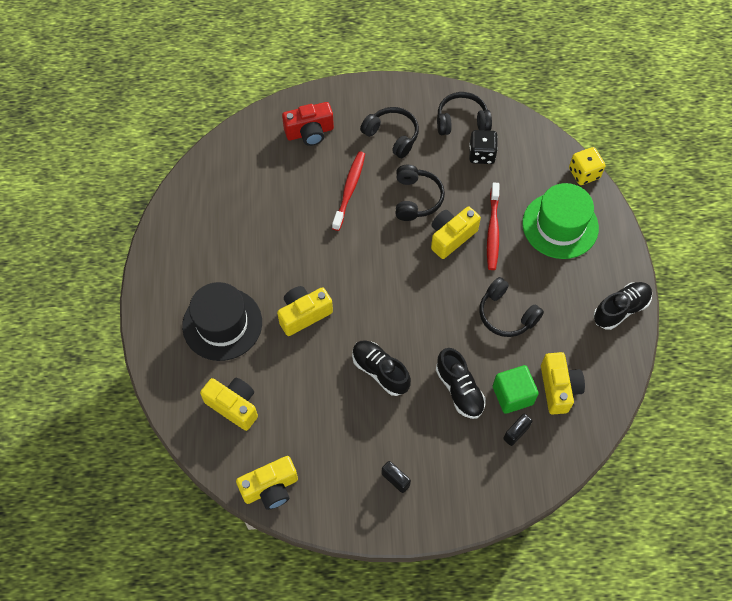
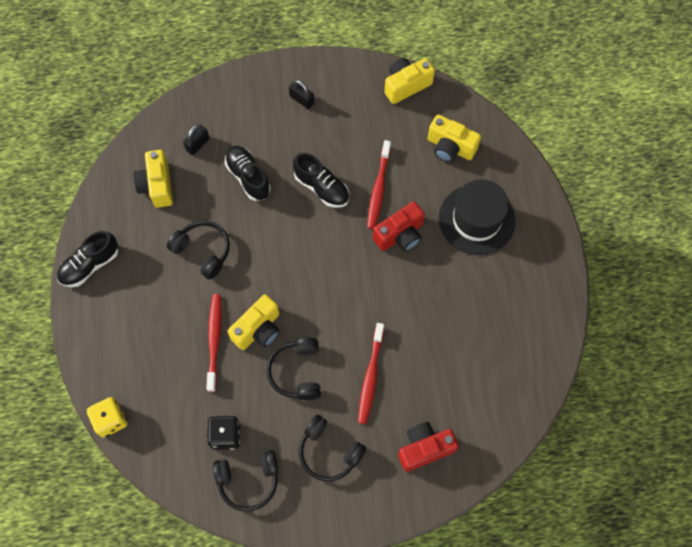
camera: 175 degrees right, 5 degrees up
yellow camera [277,286,333,336] -> red camera [373,201,425,252]
green cube [493,365,539,414] -> none
green hat [522,183,599,259] -> none
none -> red toothbrush [367,140,391,229]

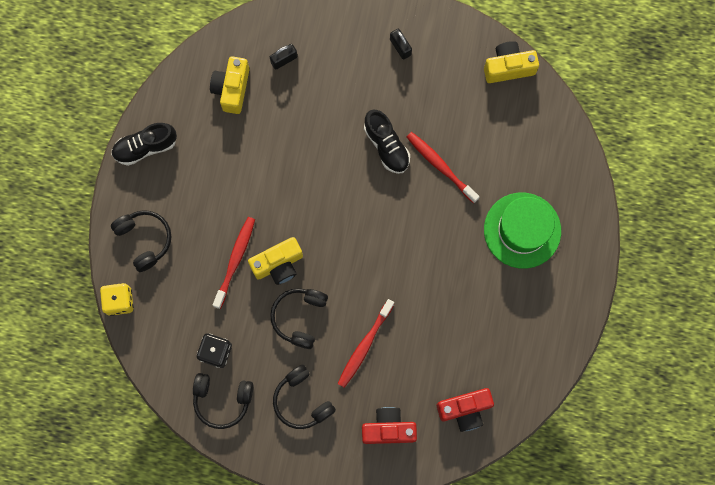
camera: 20 degrees right, 10 degrees up
black headphones [167,220,230,279] -> black headphones moved to [111,210,171,272]
black shoe [225,146,271,201] -> none
red toothbrush [367,140,391,229] -> red toothbrush turned 105 degrees clockwise [407,132,480,203]
red camera [373,201,425,252] -> red camera moved to [437,388,494,432]
yellow camera [428,115,481,162] -> none
black hat [439,179,515,255] -> green hat [484,193,561,269]

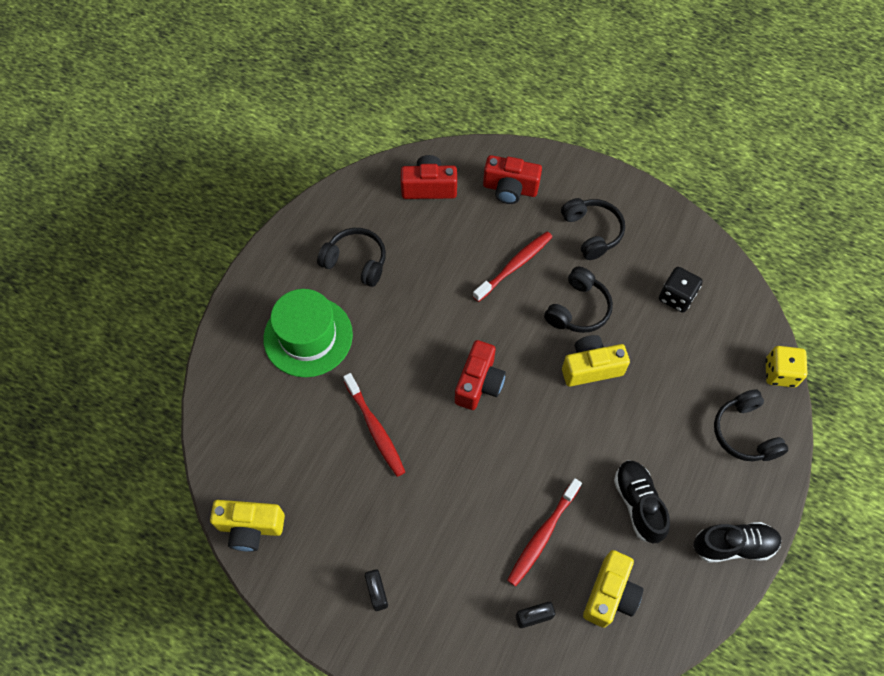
camera: 165 degrees left, 15 degrees down
black headphones [193,373,253,429] -> black headphones moved to [317,228,386,287]
red toothbrush [213,217,255,309] -> red toothbrush moved to [507,478,582,587]
black shoe [364,109,410,174] -> black shoe moved to [614,460,670,543]
none -> red camera [455,340,506,410]

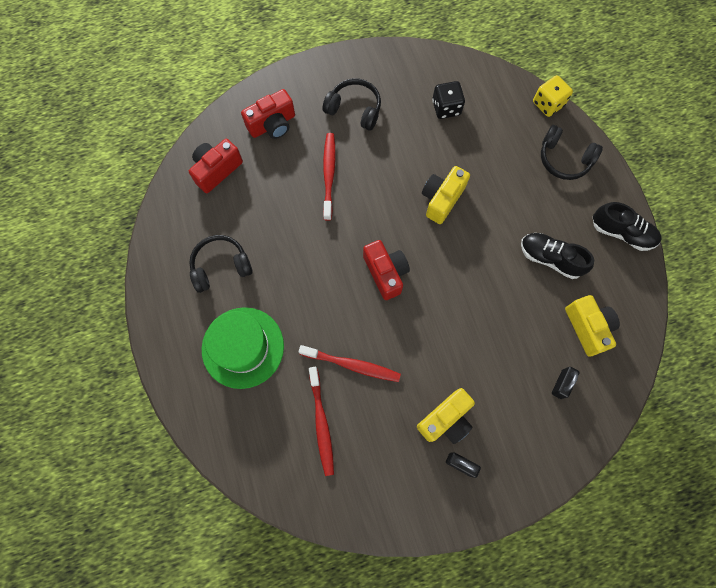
camera: 45 degrees left, 10 degrees up
yellow camera [210,500,285,552] -> yellow camera moved to [417,388,475,444]
red toothbrush [507,478,582,587] -> red toothbrush moved to [309,367,334,476]
black headphones [544,267,613,333] -> none
black shoe [694,522,782,563] -> black shoe turned 75 degrees clockwise [593,202,662,251]

